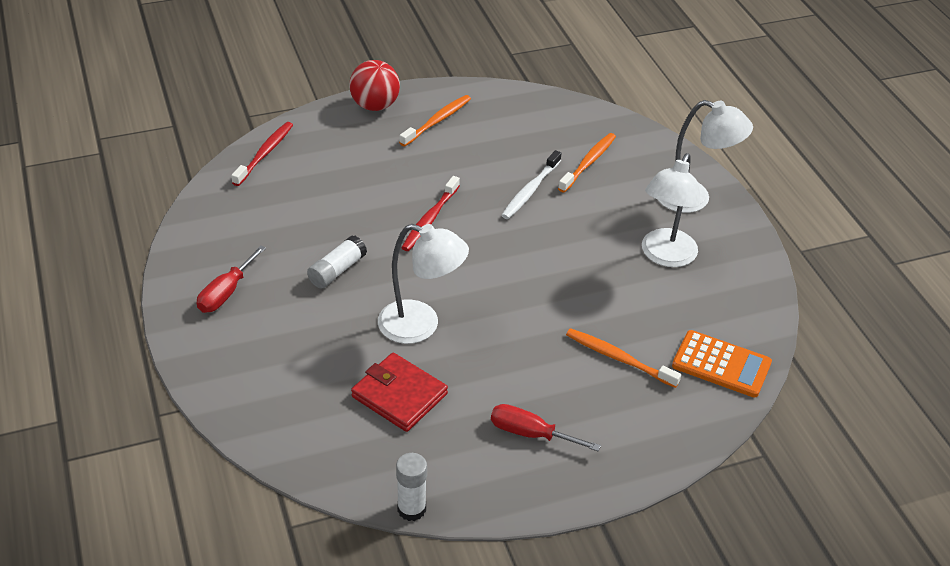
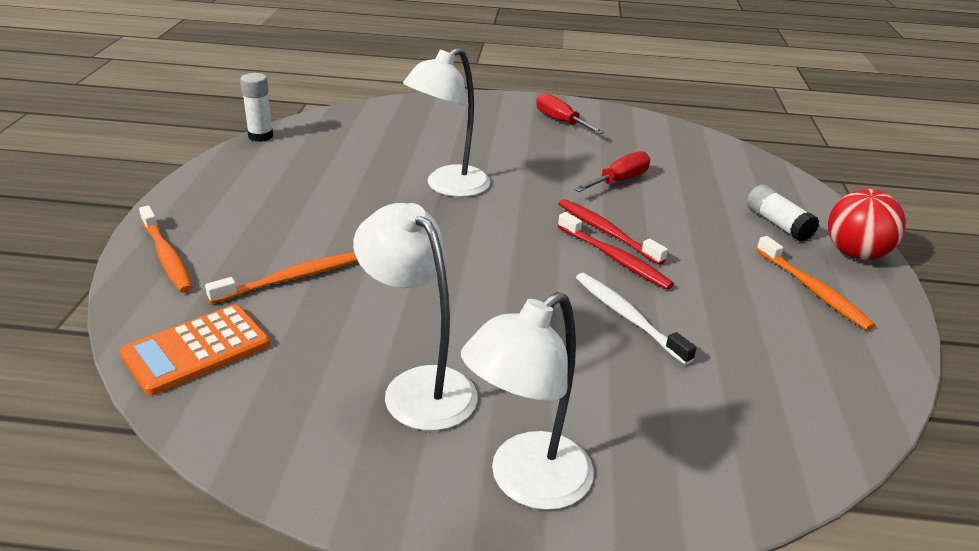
camera: 115 degrees right, 10 degrees down
red toothbrush [231,122,293,186] -> red toothbrush moved to [558,212,674,290]
white glue stick [307,235,367,288] -> white glue stick moved to [747,185,819,242]
red wallet [351,353,448,432] -> none
red screwdriver [491,404,601,451] -> red screwdriver moved to [574,151,650,192]
orange toothbrush [558,133,616,193] -> orange toothbrush moved to [139,206,193,293]

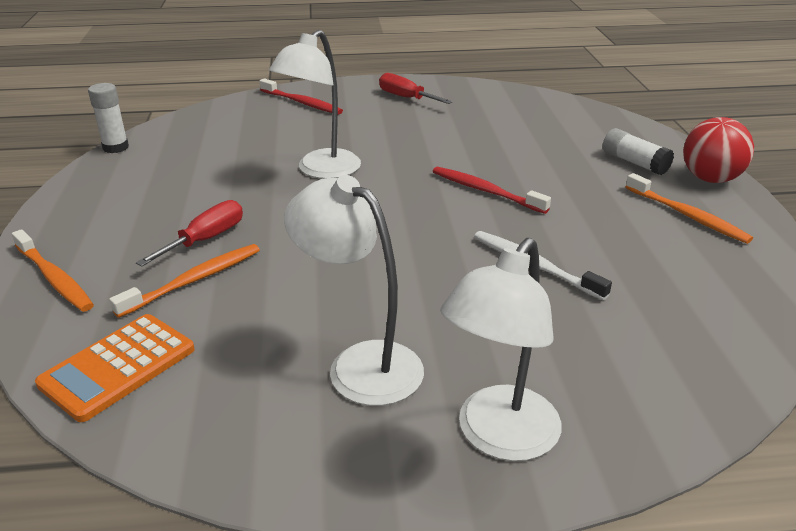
camera: 10 degrees left, 0 degrees up
red toothbrush [558,212,674,290] -> red toothbrush moved to [260,78,343,115]
red screwdriver [574,151,650,192] -> red screwdriver moved to [136,200,243,267]

